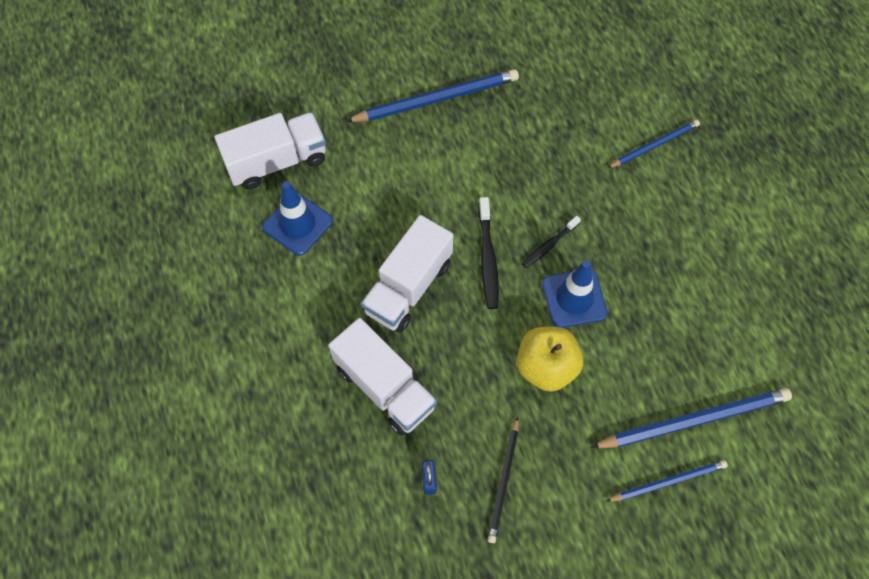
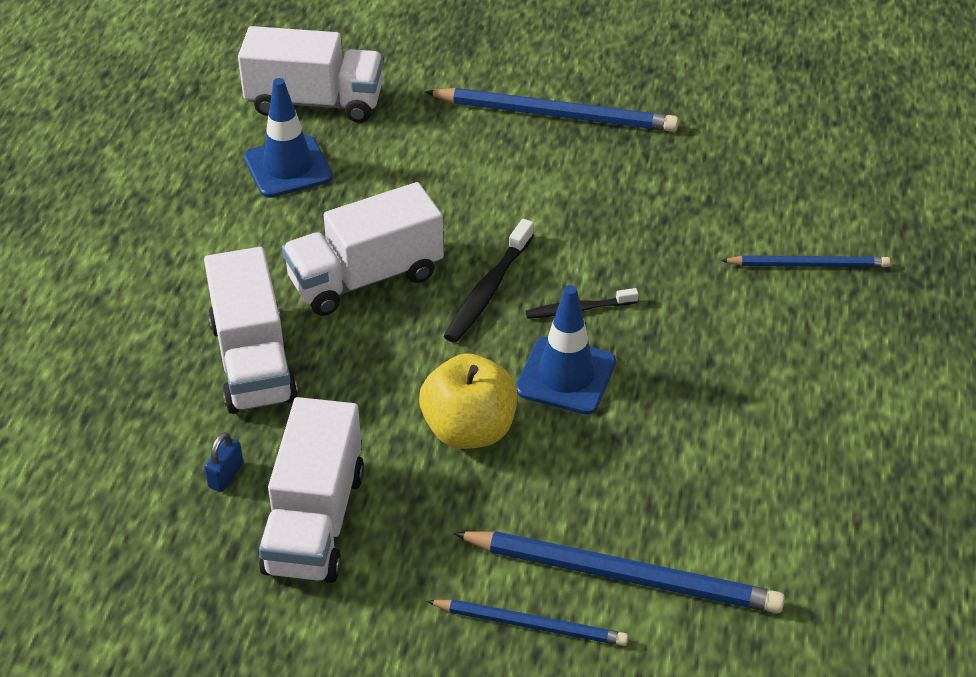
camera: 30 degrees right, 20 degrees down
black pencil [488,416,518,543] -> white truck [259,397,364,583]

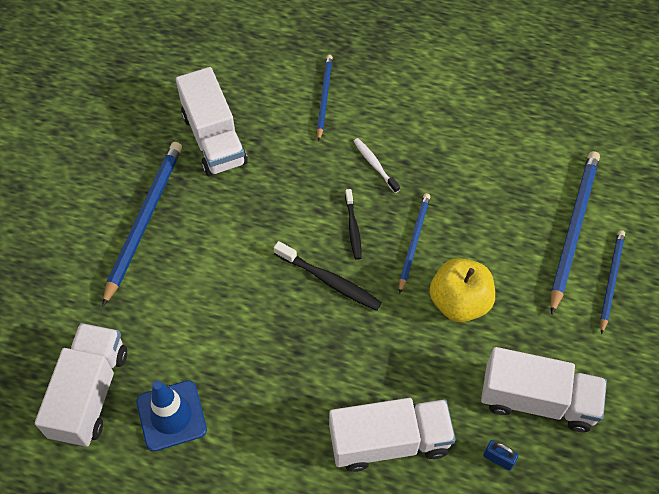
camera: 85 degrees left, 15 degrees up
white truck [282,182,444,316] -> white truck moved to [176,67,248,176]
blue traffic cone [516,285,616,414] -> blue pencil [399,193,430,294]
none -> white toothbrush [354,138,400,193]

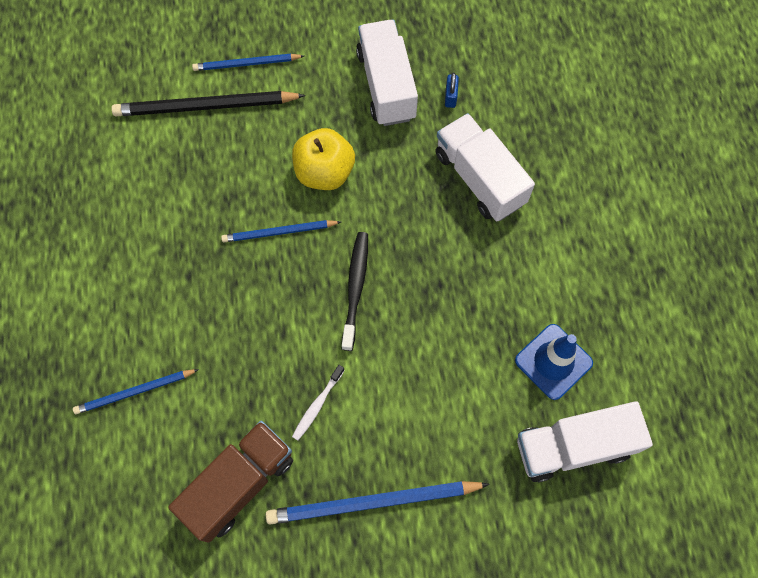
camera: 115 degrees left, 10 degrees up
white truck [176,67,248,176] -> brown truck [168,421,293,543]
black toothbrush [345,189,362,260] -> none
white toothbrush [354,138,400,193] -> white toothbrush moved to [292,365,345,441]
blue pencil [551,151,600,315] -> black pencil [111,91,305,116]

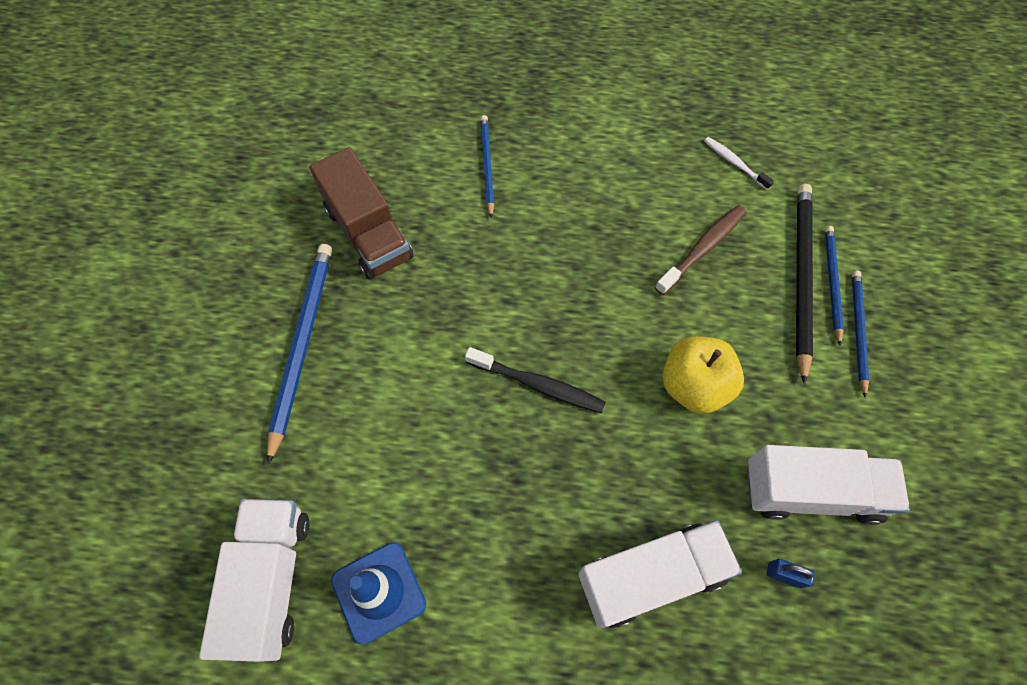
camera: 105 degrees right, 5 degrees down
blue pencil [221,220,341,242] -> blue pencil moved to [825,226,844,346]
white toothbrush [292,365,345,441] -> white toothbrush moved to [704,137,774,190]
none -> brown toothbrush [655,205,746,295]

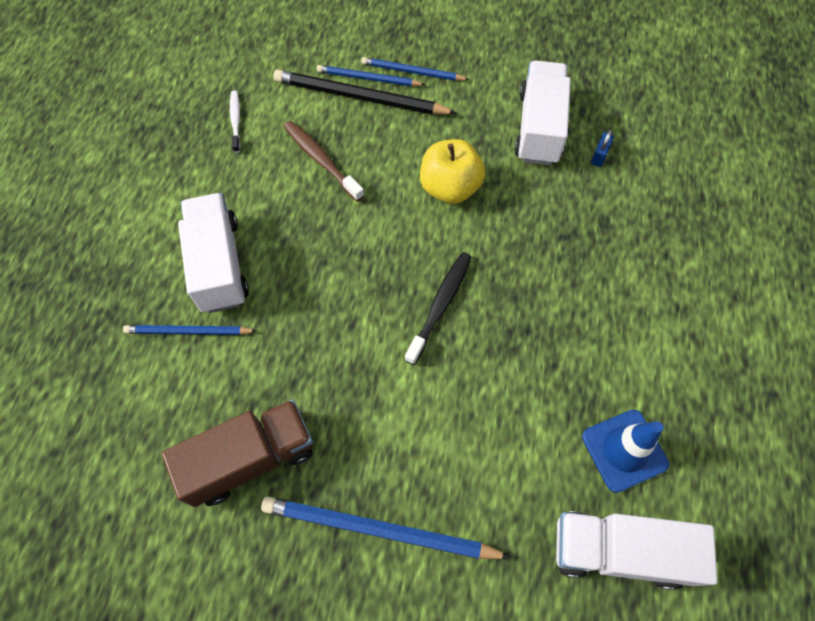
camera: 85 degrees left, 0 degrees up
white truck [578,520,742,628] -> white truck moved to [178,193,249,313]
white toothbrush [704,137,774,190] -> white toothbrush turned 120 degrees clockwise [230,91,240,153]

